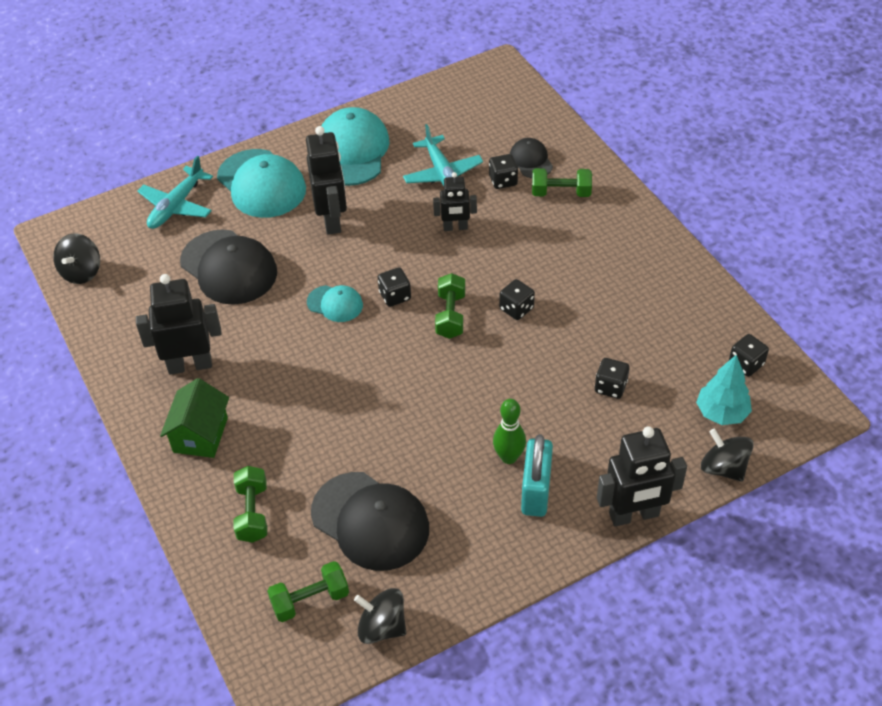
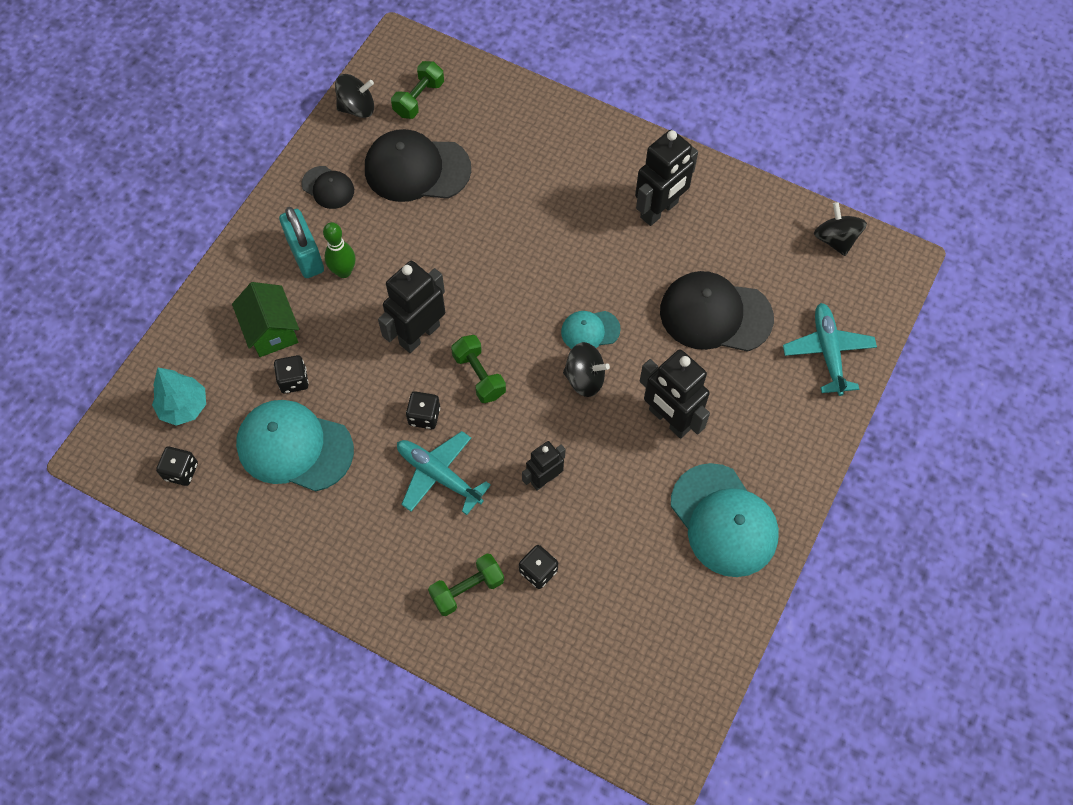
camera: 145 degrees right, 15 degrees up
green house [160,378,229,458] -> green house moved to [232,282,299,357]
turquoise cap [217,149,306,218] -> turquoise cap moved to [236,400,354,491]
green dumbbell [234,466,267,543] -> none
black dice [378,267,411,307] -> none
turquoise plane [403,124,483,186] -> turquoise plane moved to [397,431,491,515]
black cap [510,138,553,178] -> black cap moved to [301,166,354,209]
black robot [597,426,687,526] -> black robot moved to [378,261,445,353]
black spinning top [701,428,754,482] -> black spinning top moved to [563,342,610,397]

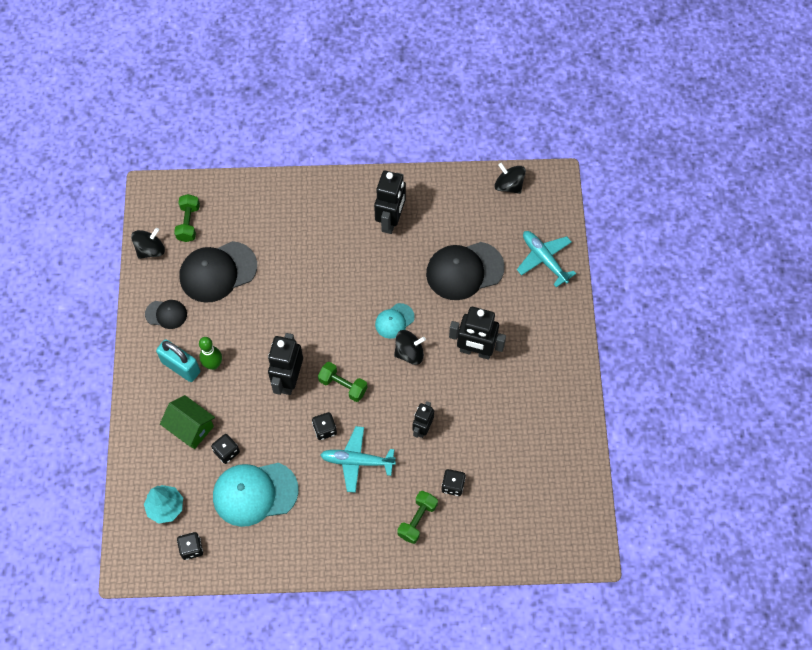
camera: 30 degrees left, 0 degrees up
turquoise cap [671,463,779,577] -> none

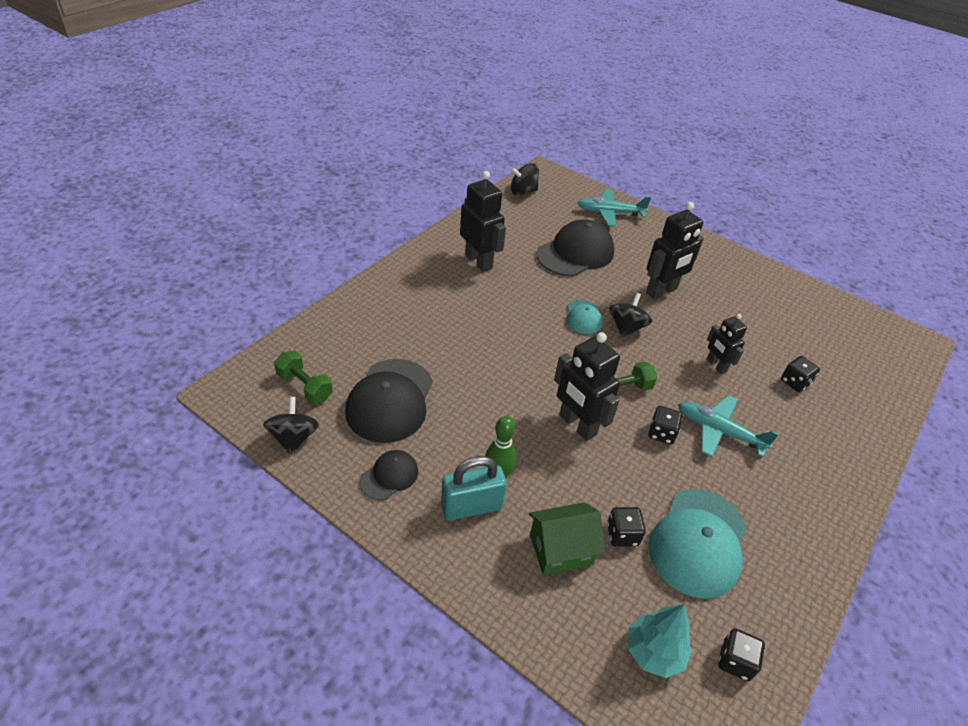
camera: 55 degrees left, 20 degrees down
turquoise plane [320,426,396,493] -> turquoise plane turned 75 degrees clockwise [678,395,779,457]
green dumbbell [397,491,438,544] -> none
black cap [426,242,505,300] -> black cap turned 150 degrees counterclockwise [536,219,615,276]

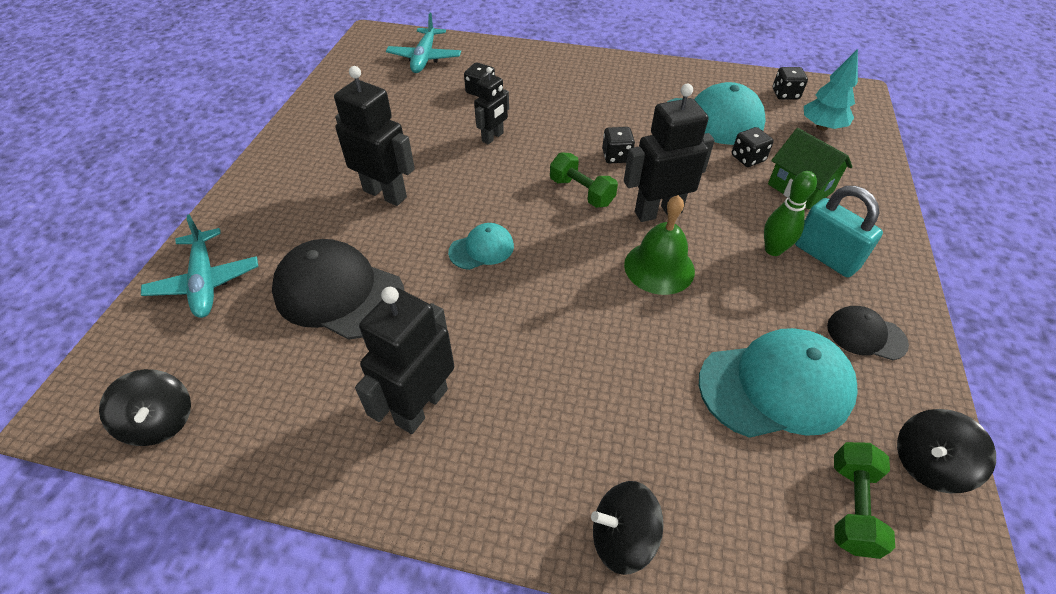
camera: 110 degrees left, 5 degrees up
black cap [345,359,433,443] -> turquoise cap [699,328,858,438]
black robot [554,332,620,441] -> black robot turned 135 degrees counterclockwise [624,84,715,222]
black spinning top [609,293,652,338] -> black spinning top moved to [591,481,663,575]
turquoise plane [678,395,779,457] -> turquoise plane moved to [386,13,461,73]
none -> green bell [624,195,695,295]

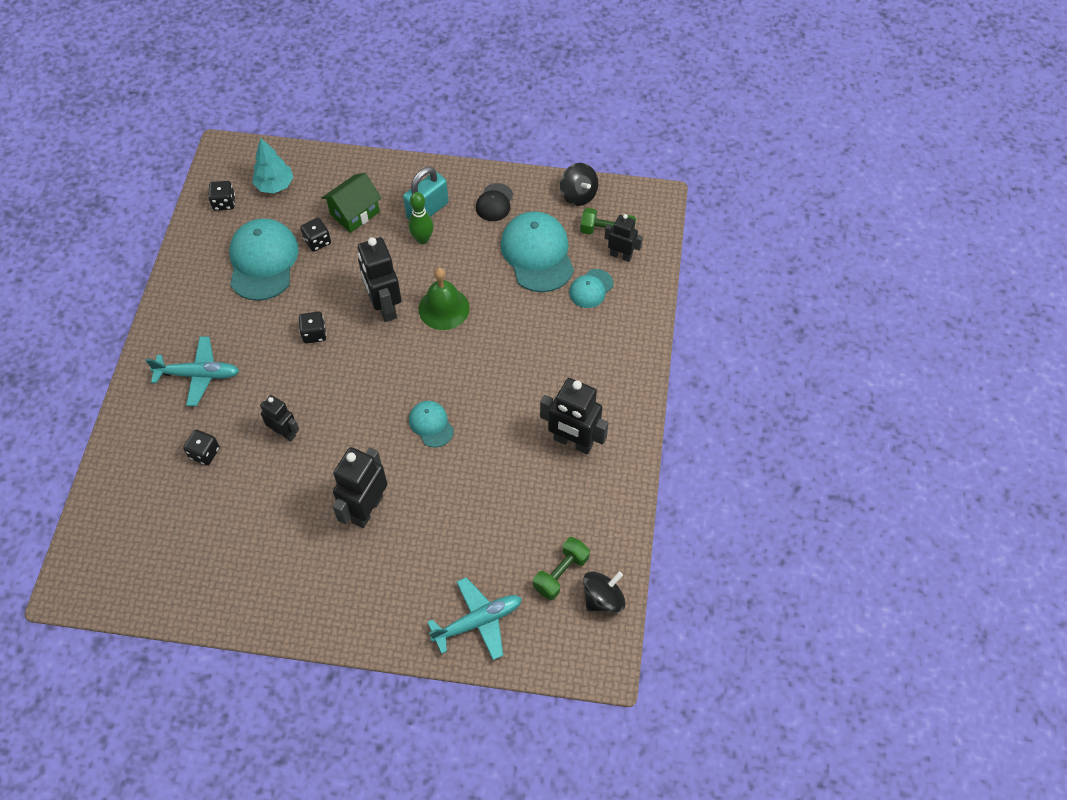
camera: 95 degrees left, 10 degrees up
black cap [272,239,404,340] -> none
turquoise plane [386,13,461,73] -> turquoise plane moved to [146,337,239,406]
green dumbbell [550,152,618,208] -> green dumbbell moved to [533,537,590,600]
black spinning top [591,481,663,575] -> none
none -> turquoise cap [569,269,614,308]
none -> black robot [605,214,643,262]

